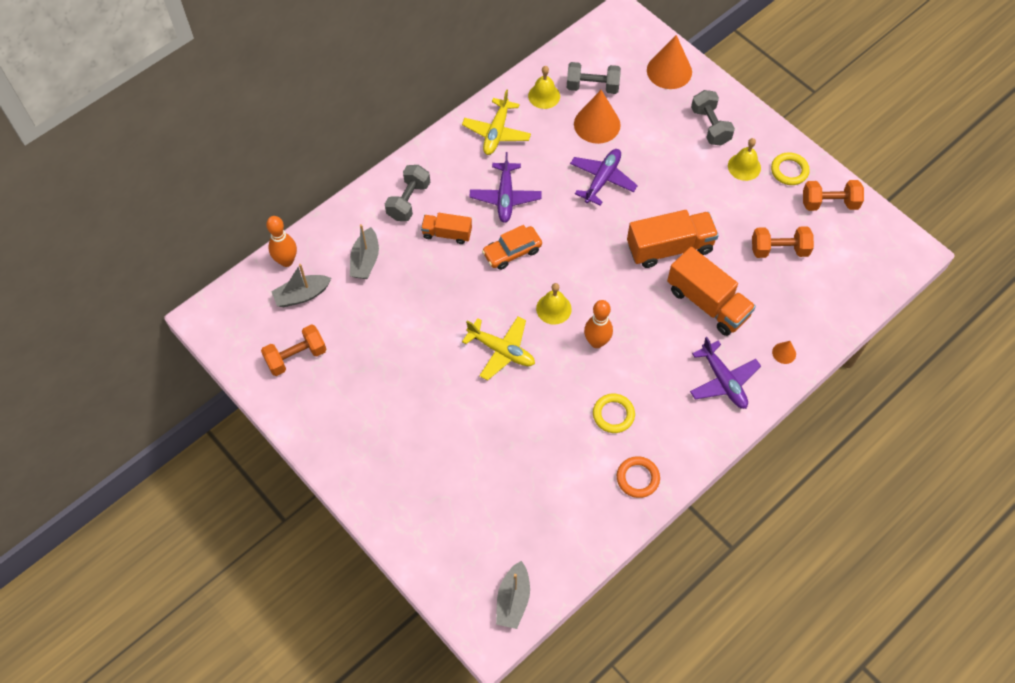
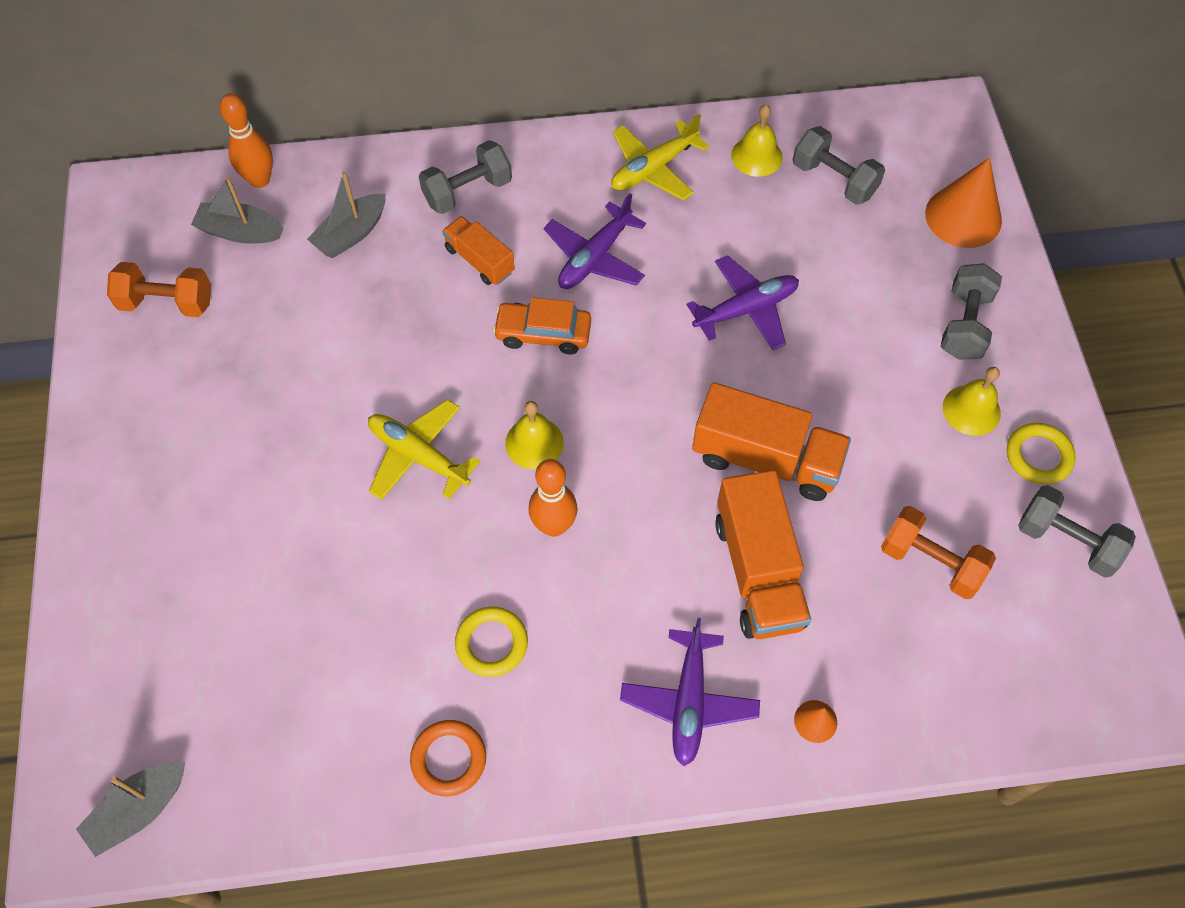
camera: 35 degrees right, 0 degrees up
yellow plane [462,316,535,380] -> yellow plane turned 150 degrees clockwise [368,400,481,500]
orange cone [574,90,621,144] -> none
orange dumbbell [803,180,864,211] -> grey dumbbell [1018,485,1136,578]

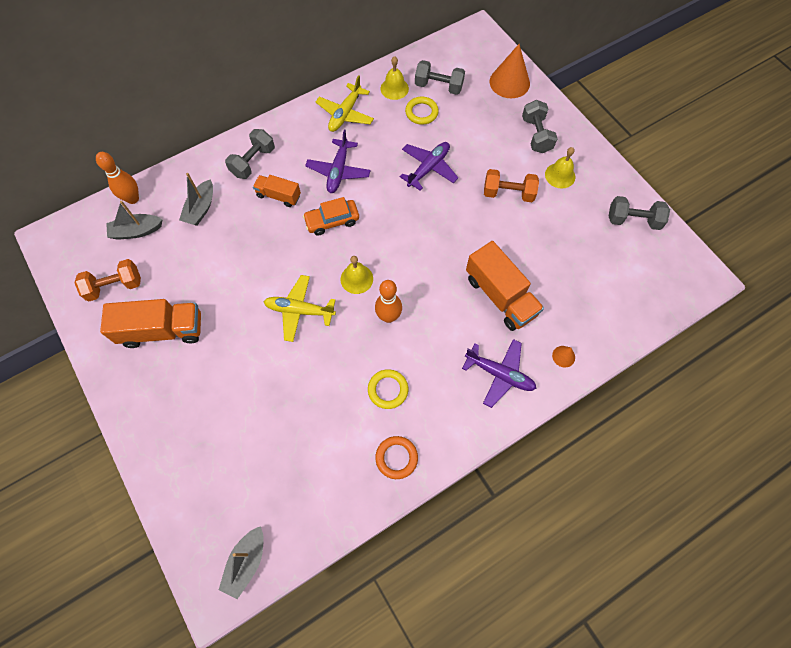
camera: 25 degrees left, 5 degrees up
purple plane [620,618,760,766] -> purple plane turned 45 degrees counterclockwise [462,339,536,408]
orange truck [692,382,851,501] -> orange truck moved to [100,299,201,348]
orange dumbbell [881,506,996,599] -> orange dumbbell moved to [484,169,539,202]
yellow ring [1007,423,1076,484] -> yellow ring moved to [405,97,439,125]

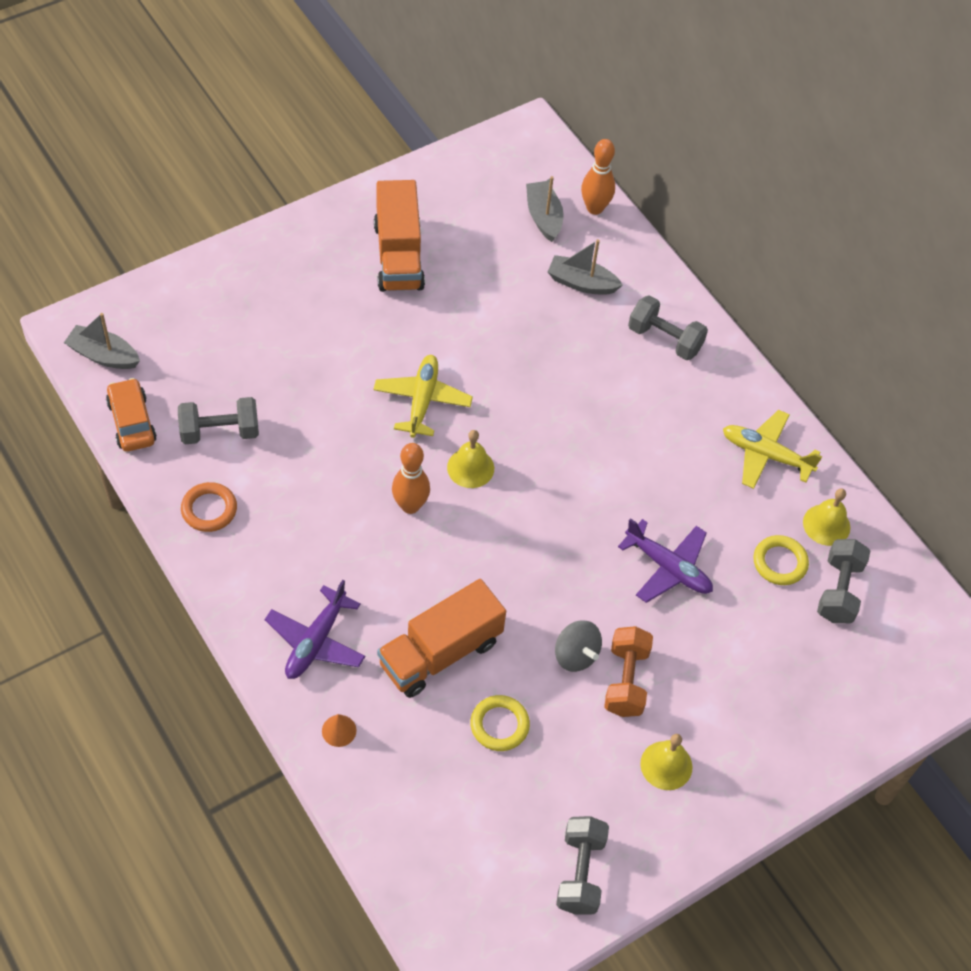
camera: 85 degrees right, 10 degrees down
orange dumbbell [75,259,141,301] -> none
orange truck [253,175,301,207] -> none
orange car [303,197,359,235] -> orange car moved to [106,378,157,452]
purple plane [305,130,371,193] -> none
yellow ring [368,369,408,409] -> yellow ring moved to [470,695,530,751]
orange cone [490,44,530,98] -> none
grey dumbbell [522,100,558,153] -> grey dumbbell moved to [178,397,259,444]
none -> grey spinning top [555,621,602,672]

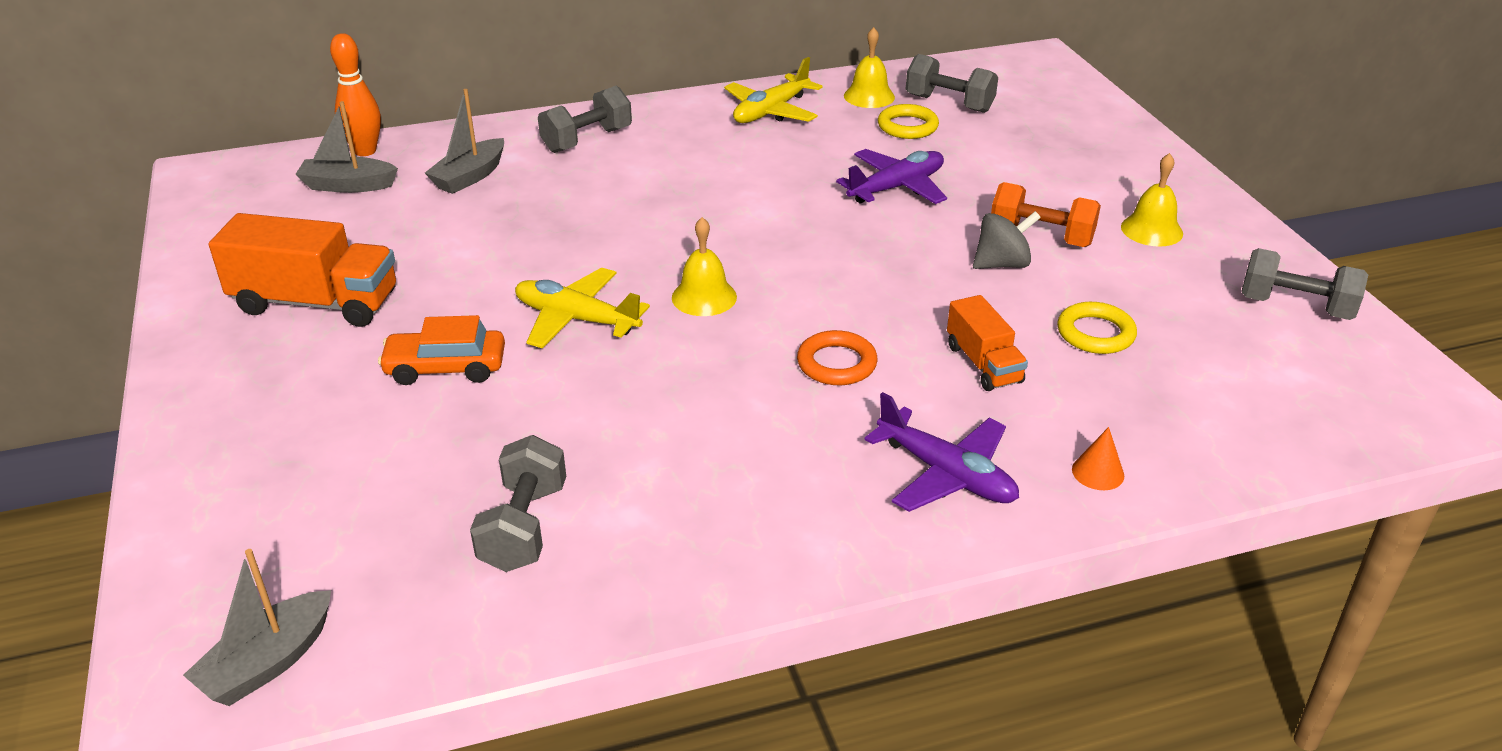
camera: 70 degrees left, 20 degrees down
orange car [106,378,157,452] -> orange car moved to [378,315,505,385]
orange ring [181,482,237,532] -> orange ring moved to [797,330,878,385]
orange truck [377,579,506,698] -> orange truck [947,295,1028,391], size x0.58
orange bowling pin [392,443,430,514] -> none

